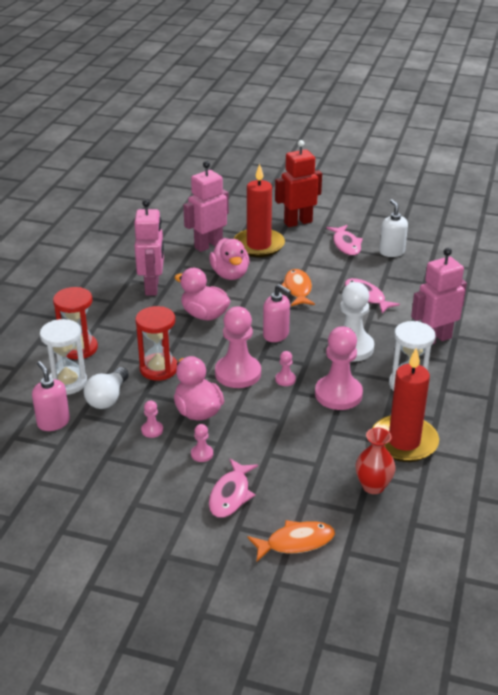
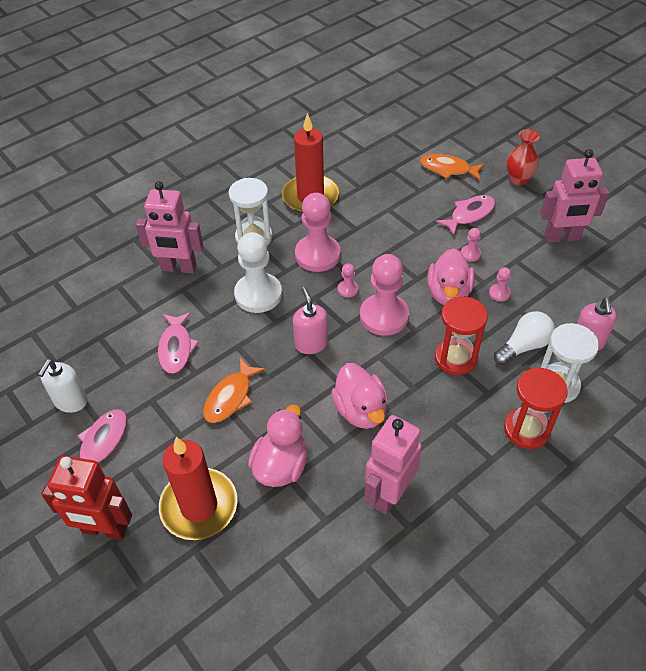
camera: 145 degrees left, 15 degrees up
pink robot [183,161,229,252] -> pink robot moved to [540,149,609,243]
red vase [355,428,396,494] -> red vase moved to [507,129,540,185]

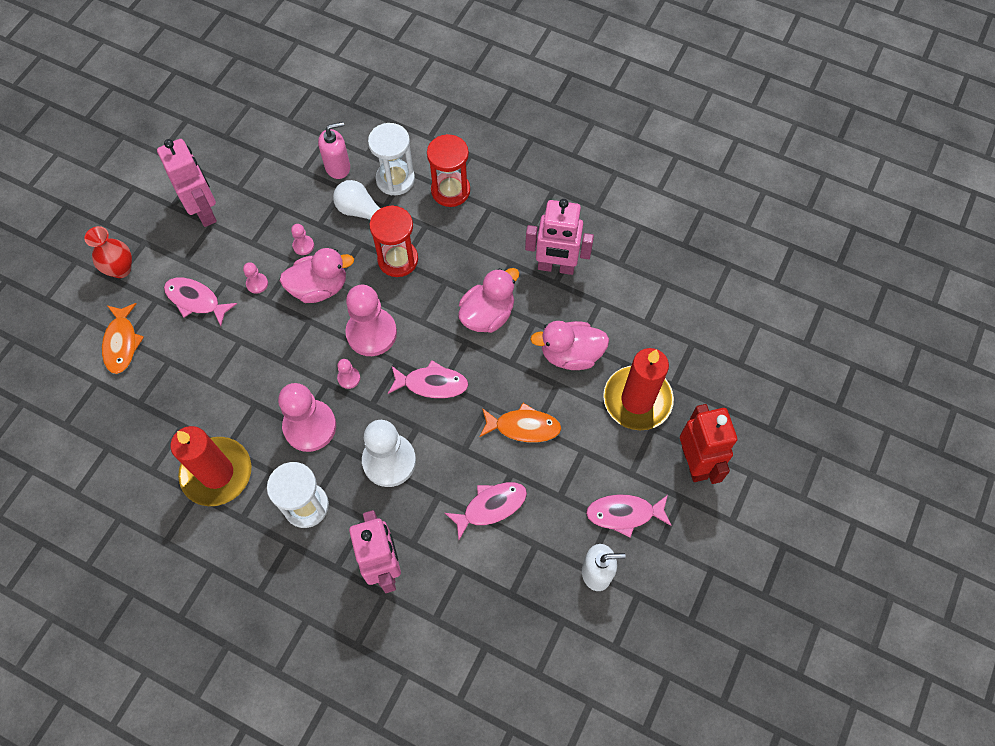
camera: 115 degrees left, 15 degrees up
pink soap dispenser [293,287,328,354] -> pink fish [388,360,468,398]

